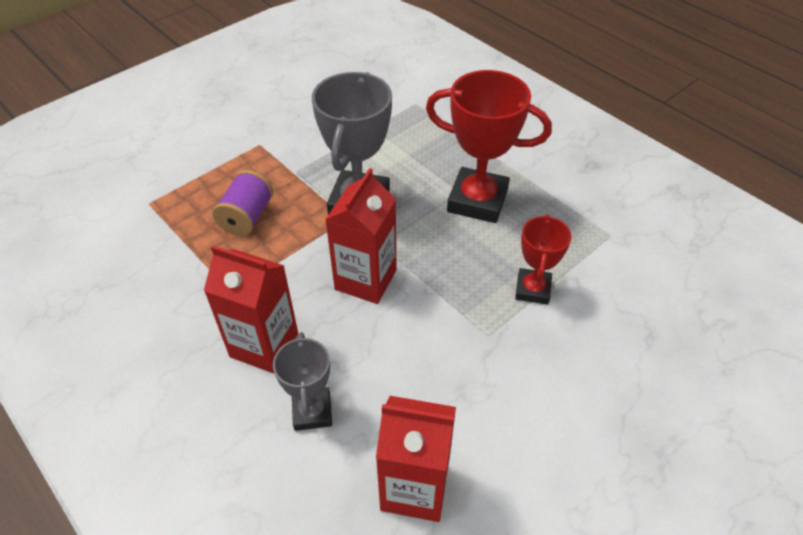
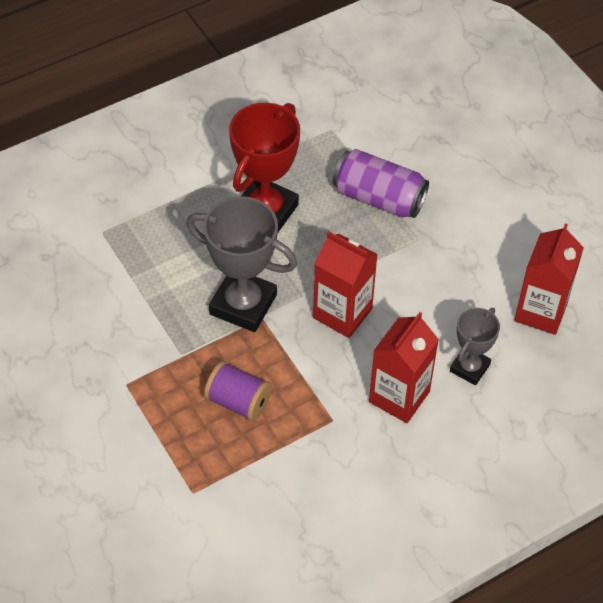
camera: 80 degrees left, 5 degrees up
grey trophy [273,332,332,431] -> grey trophy turned 60 degrees counterclockwise [450,308,500,385]
red trophy [515,214,572,305] -> purple can [333,149,429,218]

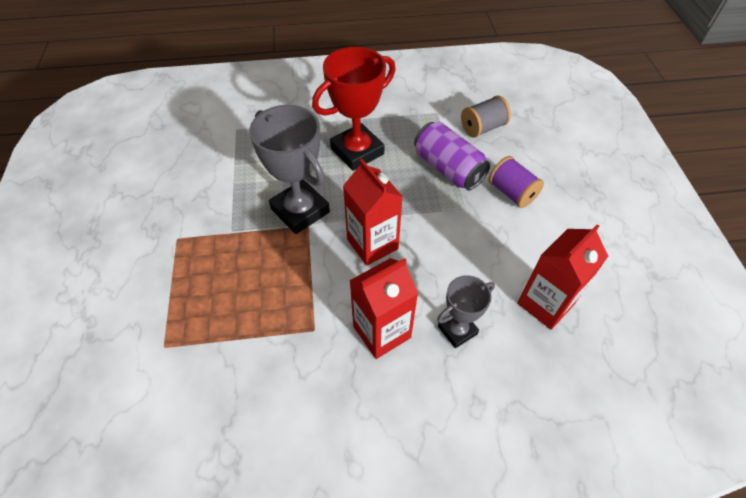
camera: 25 degrees right, 0 degrees up
purple spool [204,361,272,421] -> purple spool moved to [488,156,544,208]
none -> grey spool [461,96,511,138]

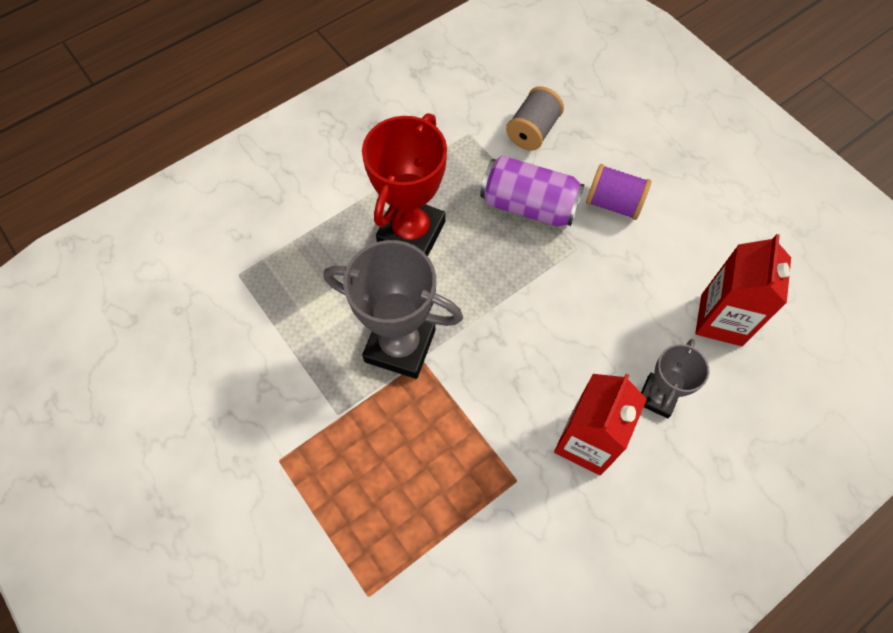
camera: 30 degrees left, 10 degrees up
red carton [343,159,403,266] -> none

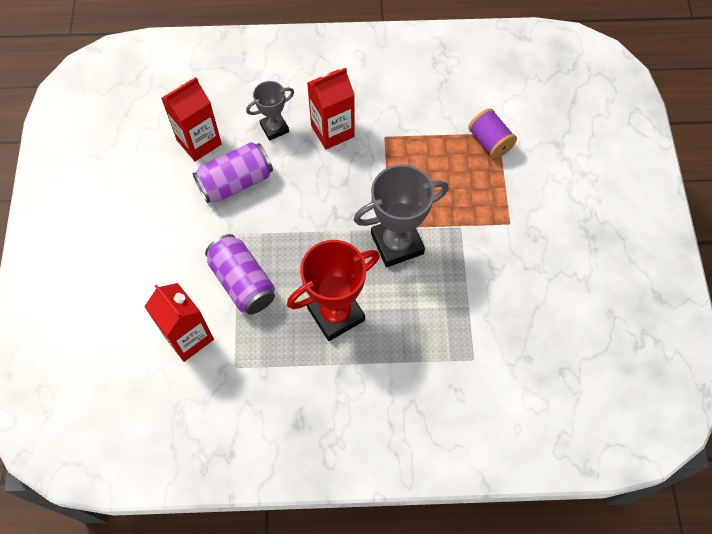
camera: 145 degrees left, 0 degrees up
grey trophy [324,240,463,379] -> grey trophy turned 75 degrees counterclockwise [354,164,449,267]
grey spool [506,86,564,151] -> red carton [144,283,214,362]
purple spool [586,164,651,220] -> purple spool moved to [468,108,517,159]
none -> purple can [193,142,273,203]

